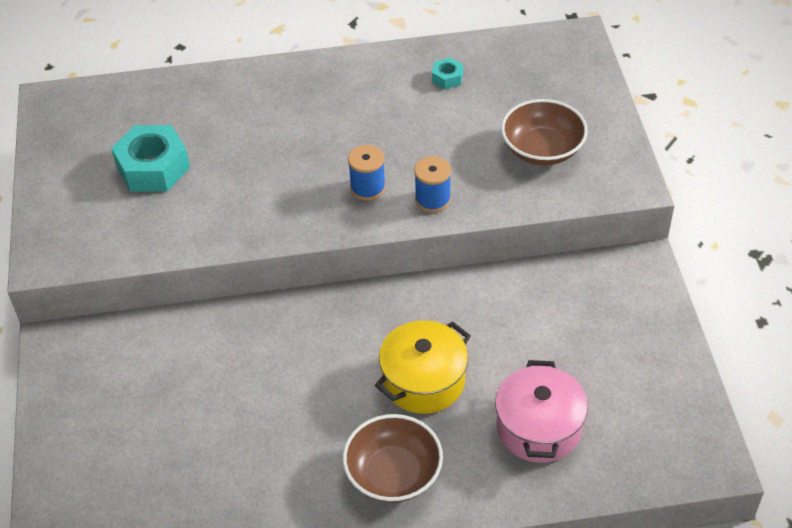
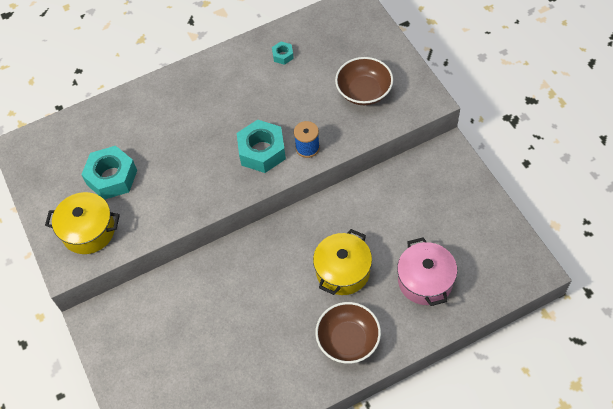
camera: 15 degrees left, 10 degrees up
blue spool [348,145,386,201] -> turquoise nut [237,119,286,173]
none -> yellow pot [45,192,120,254]

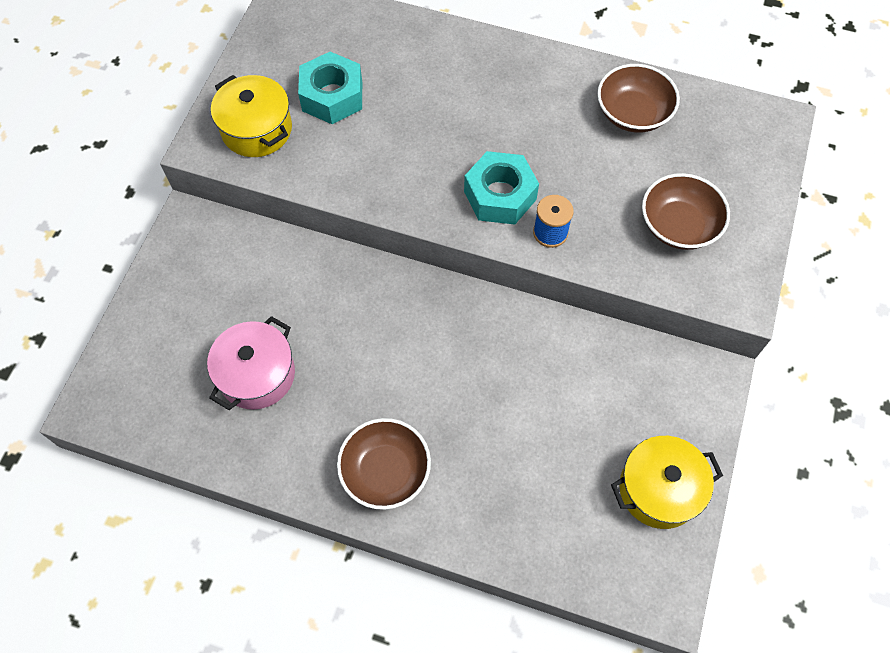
camera: 40 degrees right, 5 degrees up
turquoise nut [272,42,294,65] -> brown bowl [597,64,680,133]
yellow pot [313,229,372,295] -> yellow pot moved to [611,436,723,529]
pink pot [397,237,457,306] -> pink pot moved to [207,316,295,410]

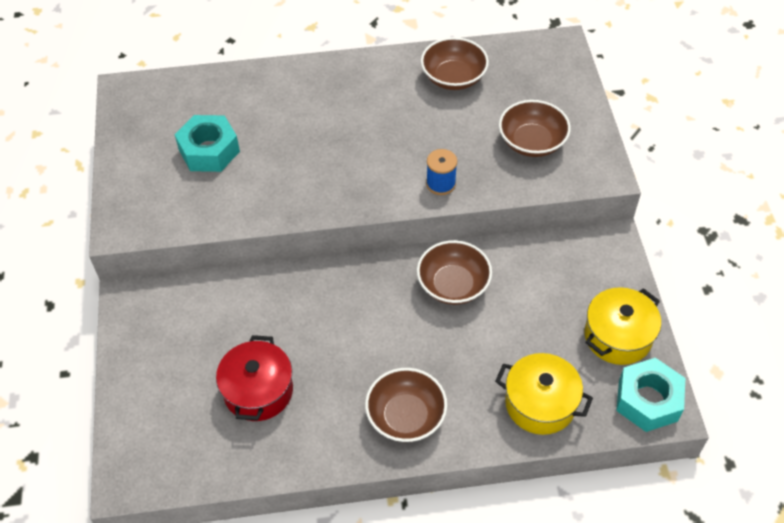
camera: 25 degrees left, 10 degrees down
pink pot [207,316,295,410] -> red pot [216,335,293,421]
yellow pot [211,75,292,157] -> yellow pot moved to [495,353,593,435]
turquoise nut [464,151,539,225] -> turquoise nut moved to [616,358,685,432]
none -> brown bowl [417,240,492,305]

